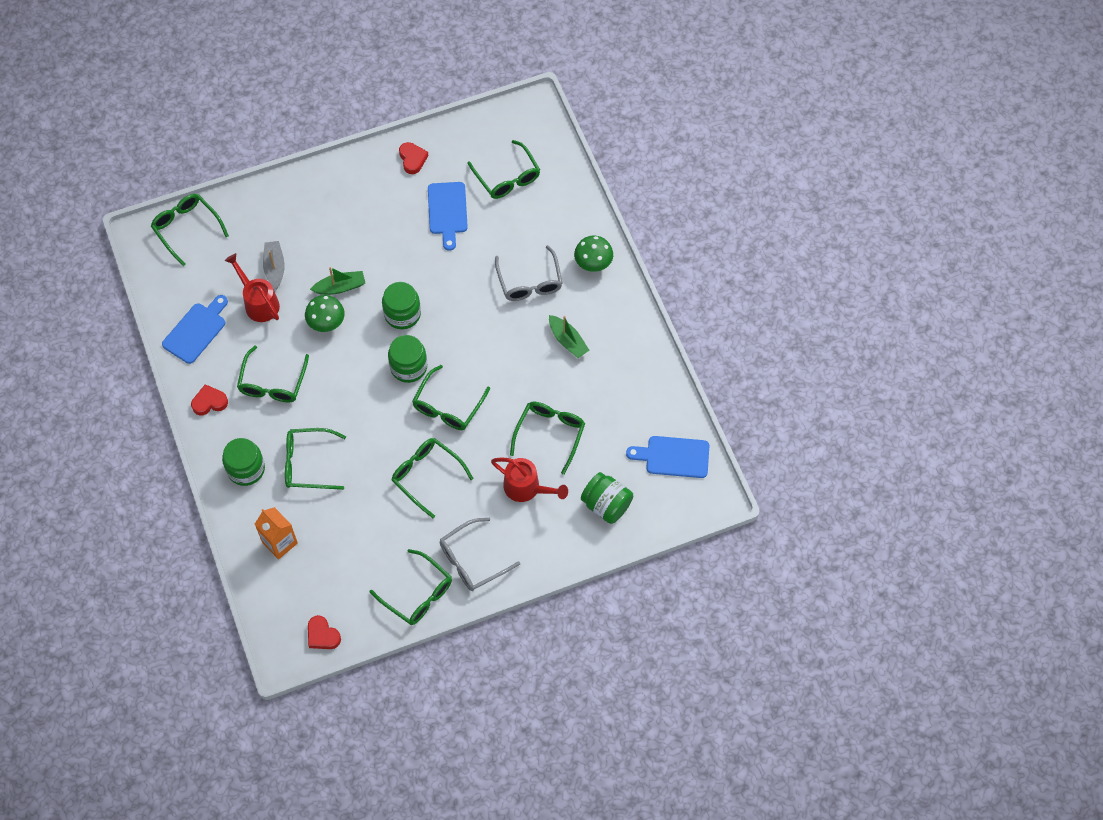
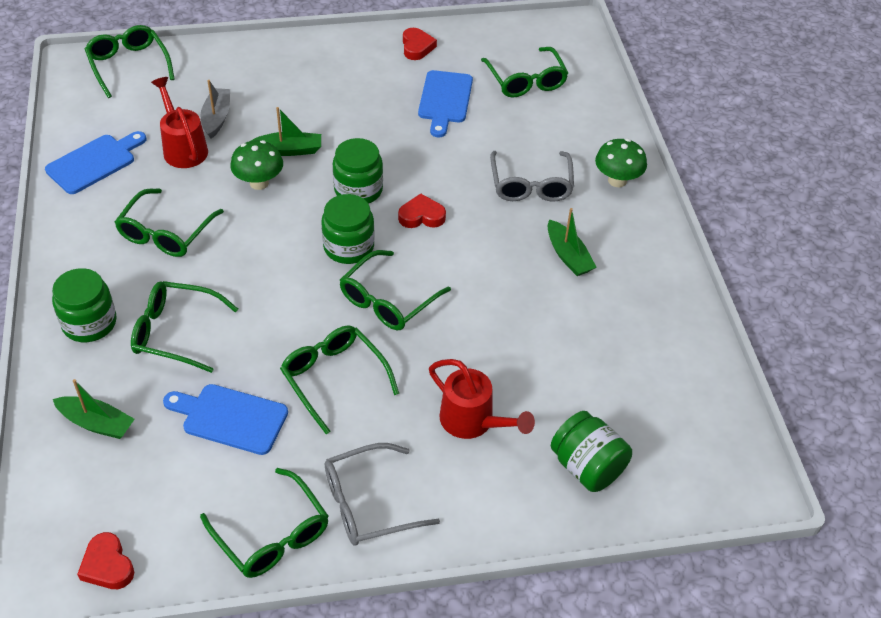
camera: 10 degrees right, 15 degrees down
red heart [191,384,228,415] -> red heart moved to [398,193,446,228]
orange carton [255,507,298,560] -> green boat [53,379,135,439]
green glasses [510,402,585,475] -> none
blue cutting board [626,436,709,478] -> blue cutting board moved to [163,384,288,455]

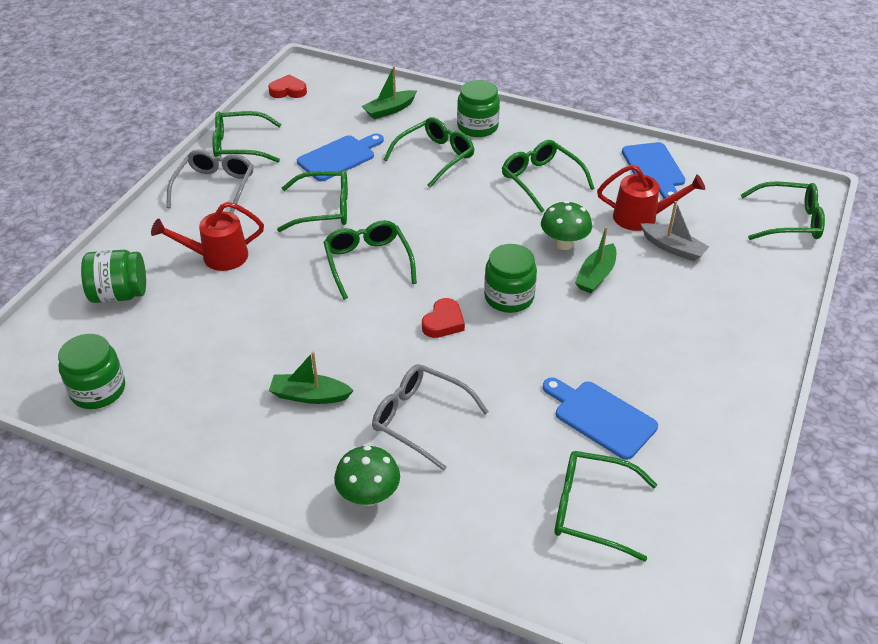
camera: 125 degrees right, 5 degrees down
green jar [321,194,375,264] -> green jar moved to [58,334,125,409]
red heart [403,28,437,60] -> none

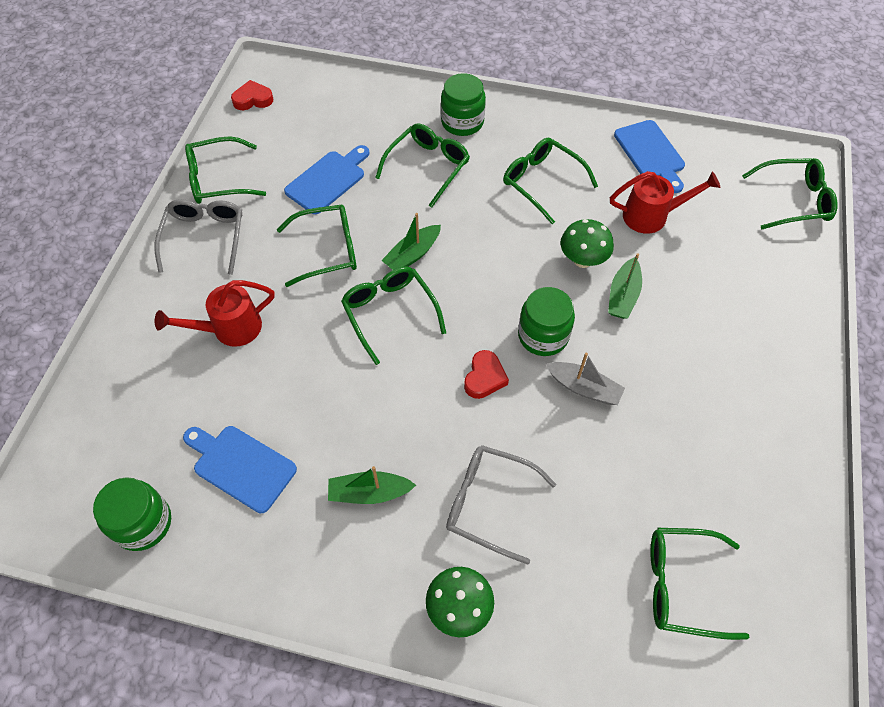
camera: 10 degrees left, 15 degrees up
green jar [81,250,146,303] -> none
green boat [362,66,417,119] -> green boat moved to [381,213,441,270]
blue cutting board [543,378,658,460] -> blue cutting board moved to [183,426,297,513]
grey boat [641,201,709,261] -> grey boat moved to [546,353,625,405]

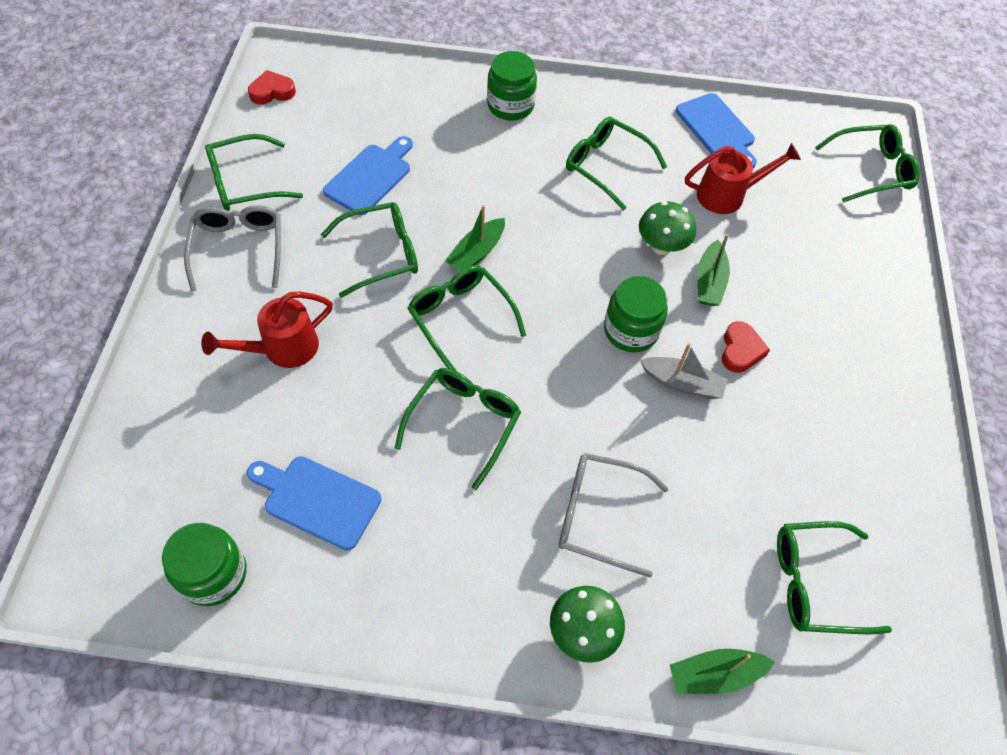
camera: 10 degrees left, 0 degrees up
green boat [328,466,416,504] -> green boat moved to [670,649,775,694]
green glasses [375,123,470,208] -> green glasses moved to [395,368,521,490]
red heart [464,350,509,399] -> red heart moved to [722,321,770,373]

